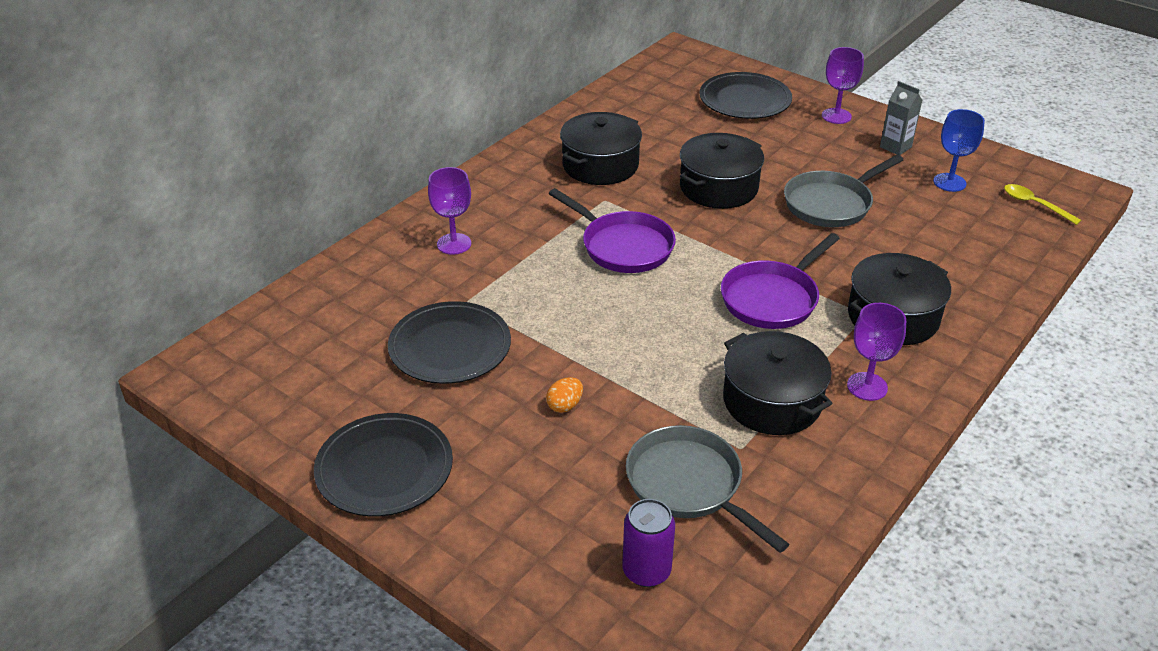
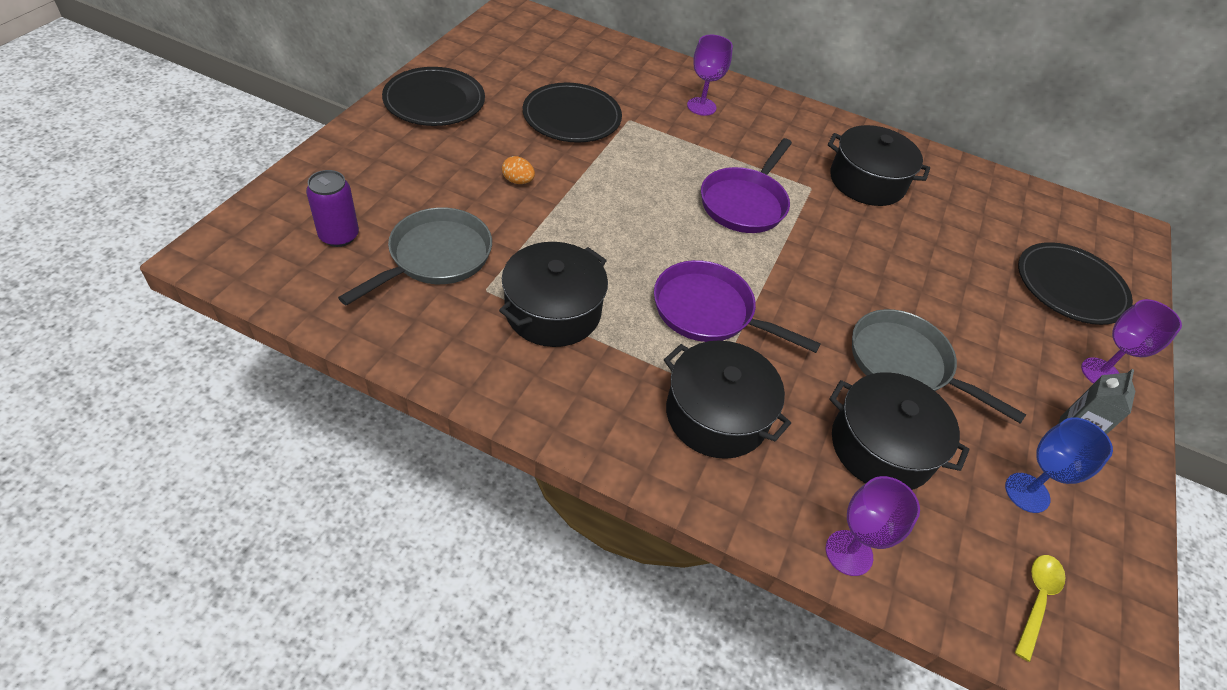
camera: 70 degrees right, 10 degrees up
black pot [680,133,764,209] -> black pot moved to [829,372,969,490]
purple goblet [847,303,906,401] -> purple goblet moved to [826,476,920,576]

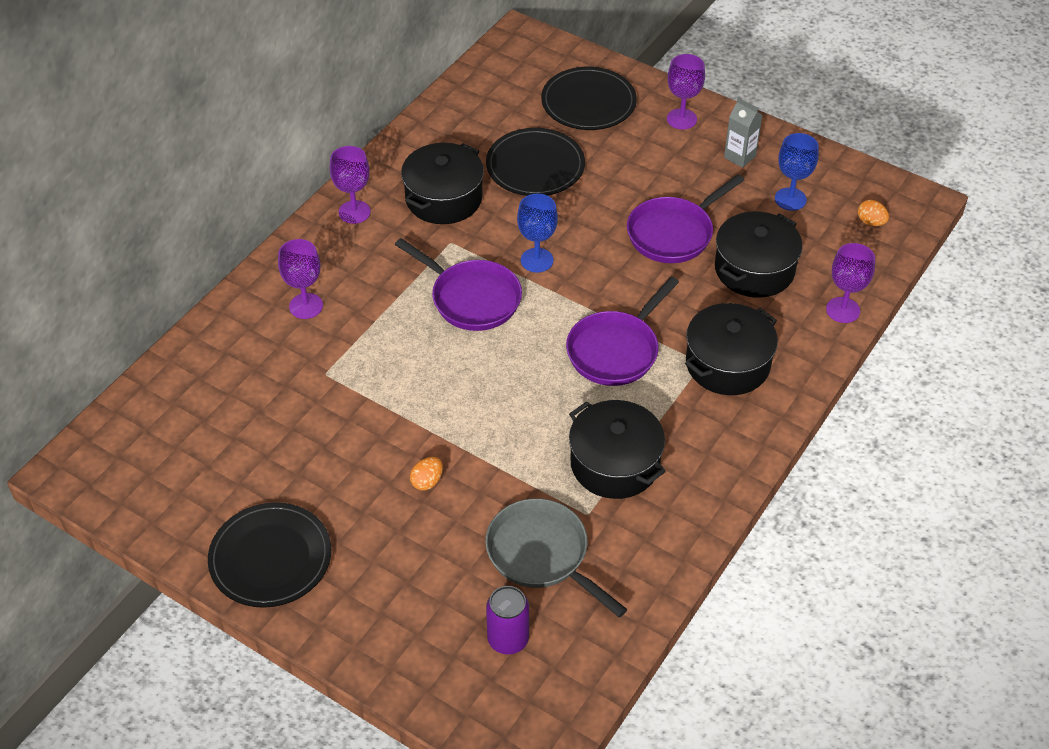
camera: 75 degrees left, 0 degrees up
black plate [523,83,622,143] -> black plate moved to [486,128,585,196]
grey pan [852,309,1026,424] -> purple pan [627,174,744,263]
yellow spoon [1015,555,1066,662] -> orange egg [857,200,889,226]
none -> purple goblet [330,146,371,224]
none -> blue goblet [517,194,558,273]

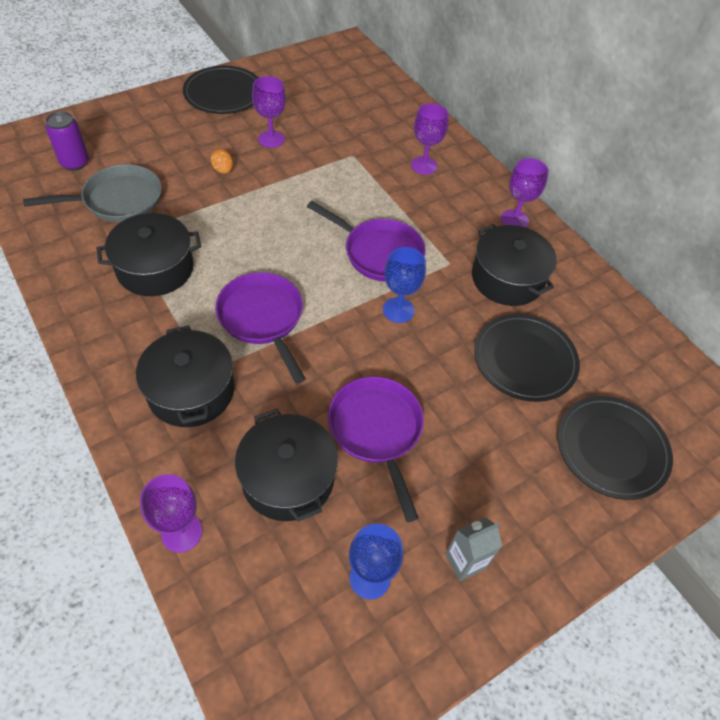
camera: 110 degrees right, 5 degrees up
purple pan [395,238,522,331] -> purple pan turned 120 degrees counterclockwise [307,201,426,282]
purple goblet [667,54,705,129] -> purple goblet moved to [252,76,286,148]
orange egg [857,200,889,226] -> none

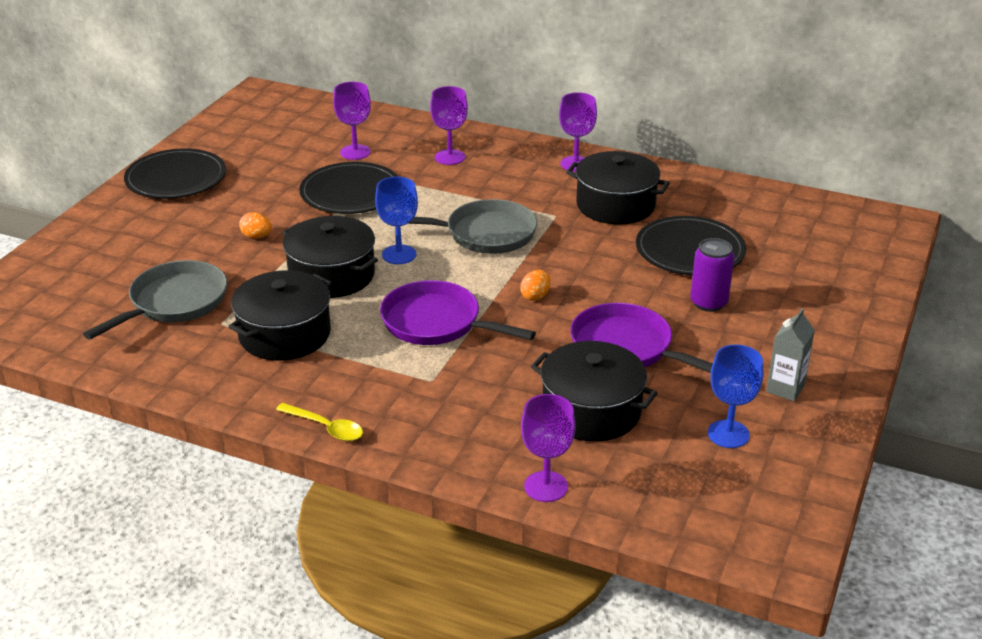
camera: 30 degrees left, 20 degrees down
purple can [46,111,89,171] -> purple can moved to [690,238,734,312]
black pot [136,326,234,427] -> black pot moved to [282,216,378,298]
purple goblet [252,76,286,148] -> purple goblet moved to [333,82,371,160]
purple pan [307,201,426,282] -> grey pan [408,199,537,254]
blue goblet [383,247,426,323] -> blue goblet moved to [375,177,418,264]
black plate [557,396,673,500] -> black plate moved to [299,162,399,214]
none -> yellow spoon [276,403,363,441]
none -> orange egg [520,270,551,301]

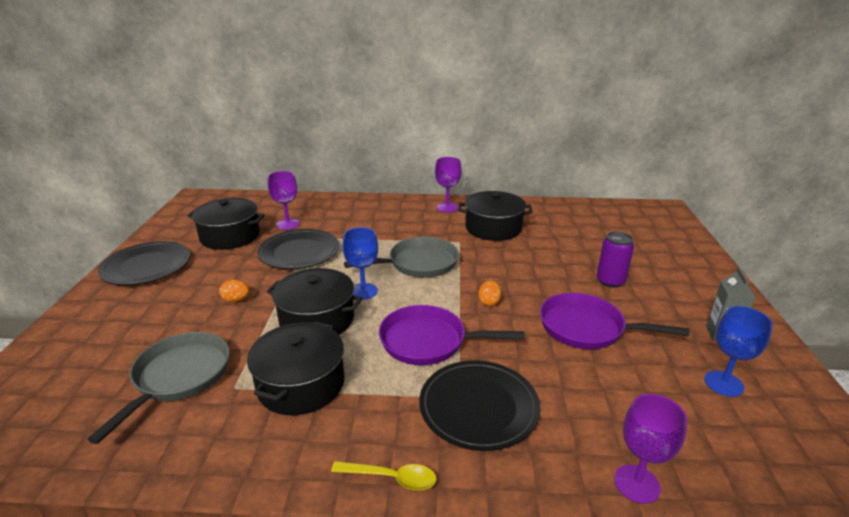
camera: 20 degrees left, 5 degrees down
purple goblet [430,86,468,165] -> none
black pot [531,341,657,442] -> black pot moved to [187,198,264,250]
black plate [636,216,746,275] -> black plate moved to [419,360,540,451]

